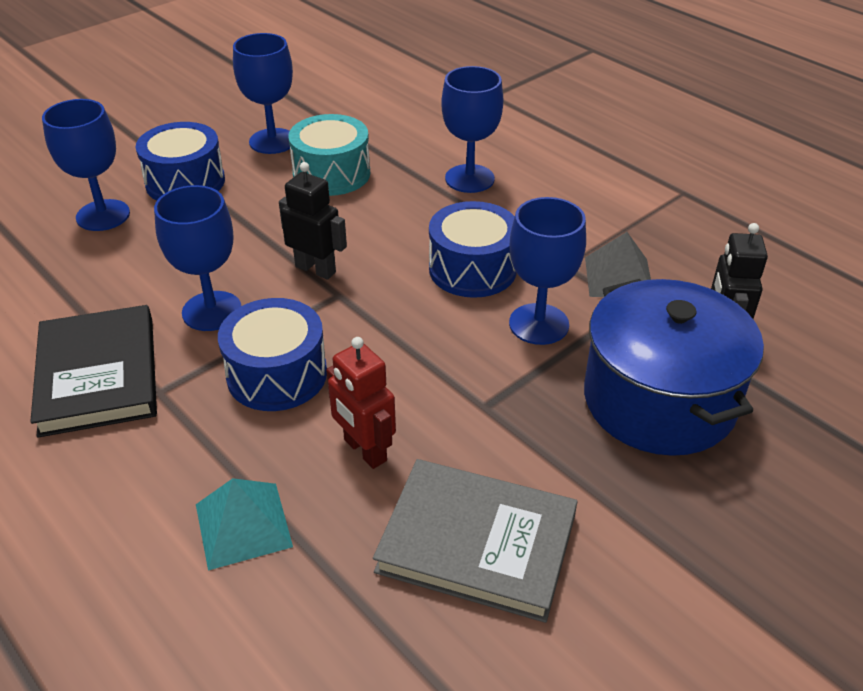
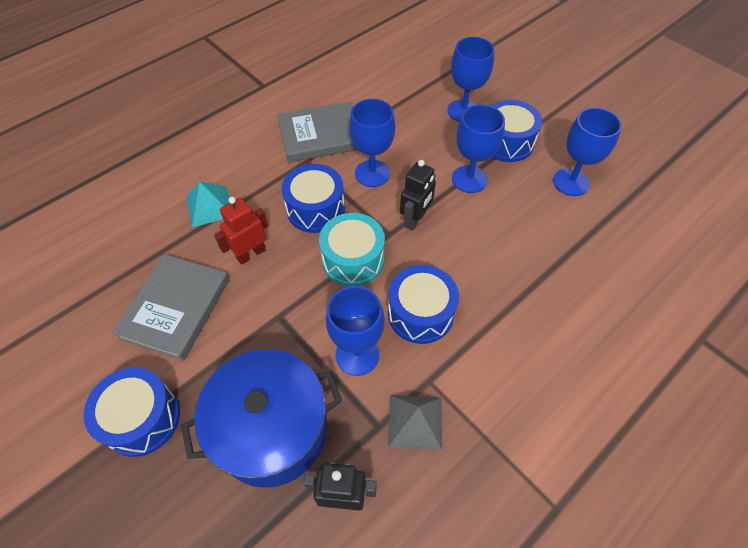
camera: 90 degrees right, 15 degrees up
black book [30,305,157,438] -> grey book [277,101,357,163]
turquoise drum [288,114,370,196] -> turquoise drum moved to [319,213,385,286]
blue goblet [441,66,503,193] -> blue goblet moved to [452,104,505,193]
none -> blue drum [83,367,180,457]

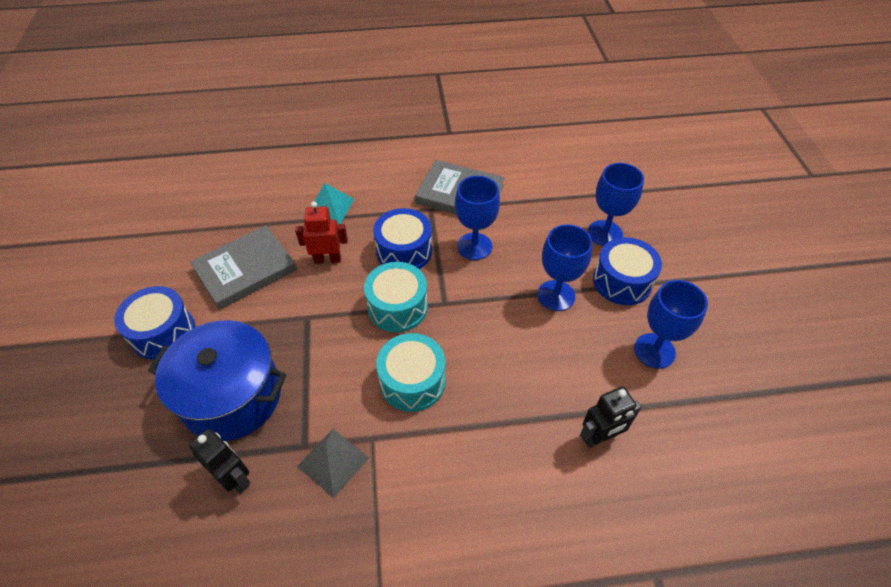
camera: 35 degrees right, 5 degrees down
blue goblet [326,286,385,376] -> none
blue drum [388,265,459,344] -> turquoise drum [376,333,445,412]
black robot [400,160,436,231] -> black robot moved to [580,386,642,448]

